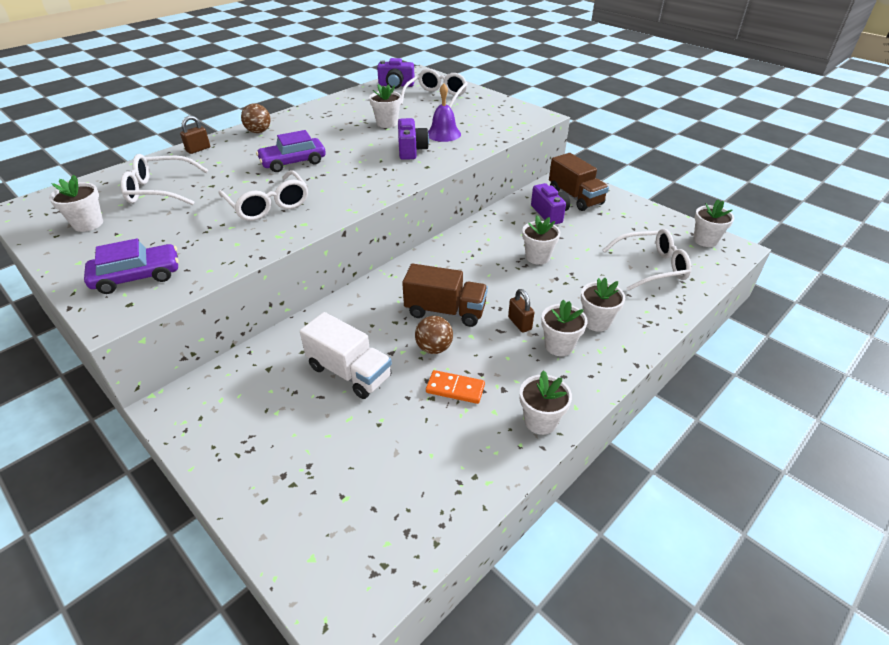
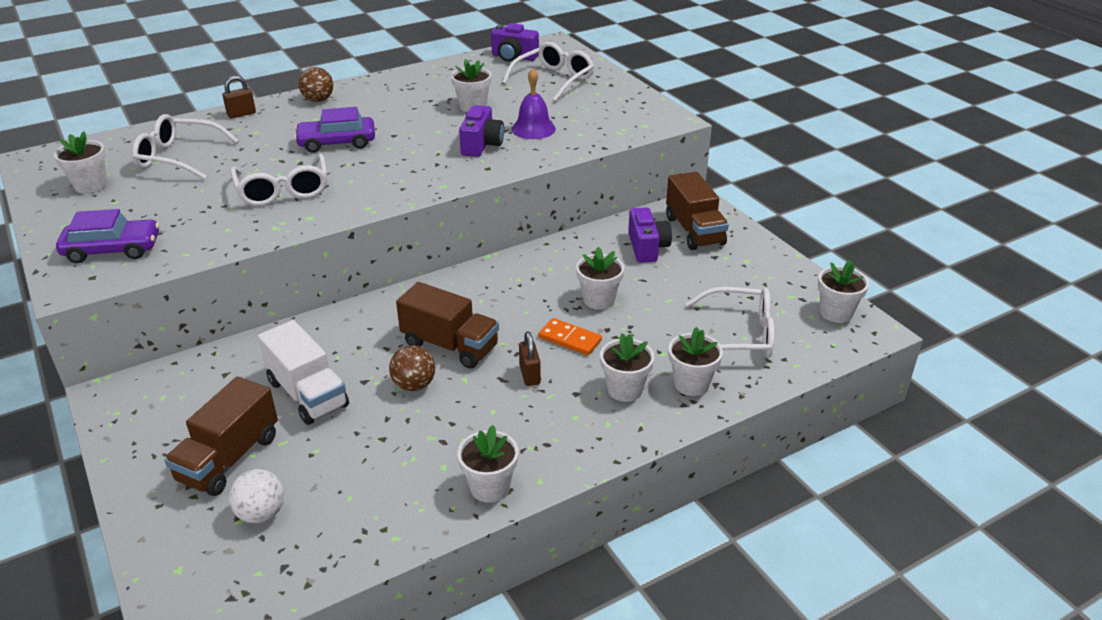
camera: 15 degrees right, 5 degrees down
orange domino [426,370,485,404] -> orange domino moved to [539,318,602,355]
white flower pot [541,300,588,356] -> white flower pot moved to [668,327,723,396]
none -> brown truck [164,376,278,496]
none -> white ball [229,469,284,523]

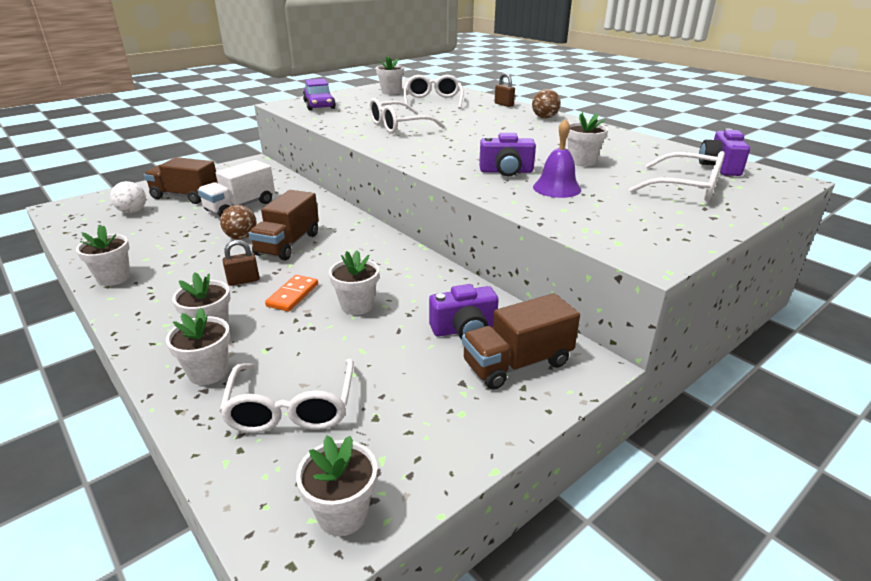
camera: 80 degrees right, 5 degrees down
purple car [294,107,375,153] -> none

